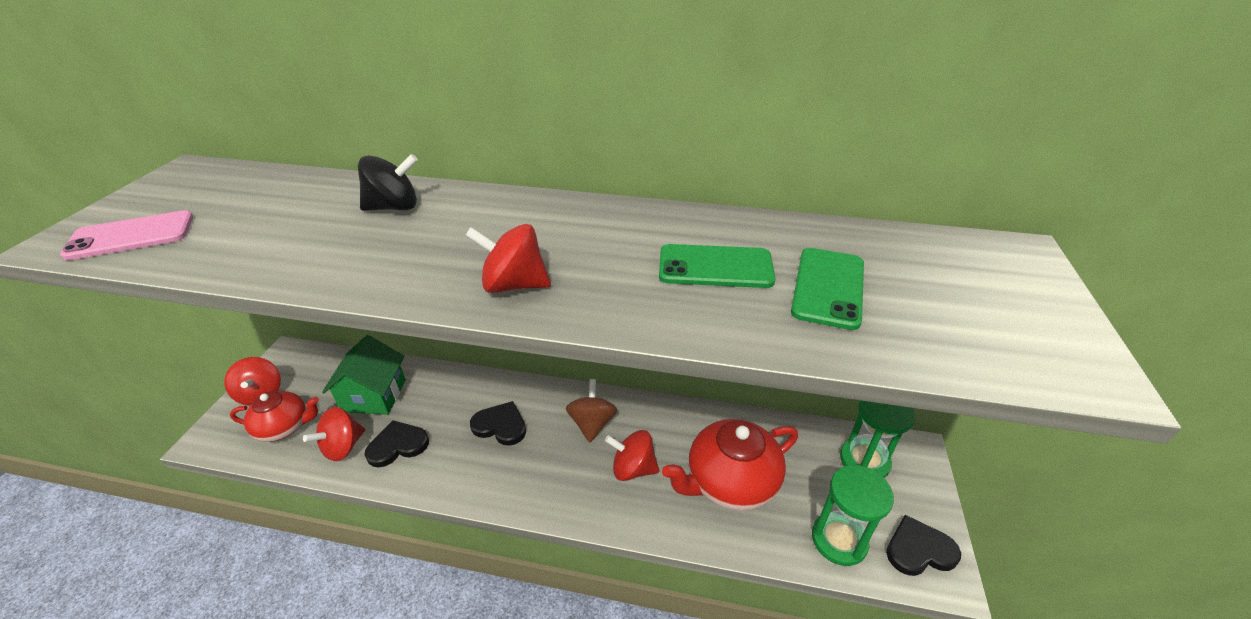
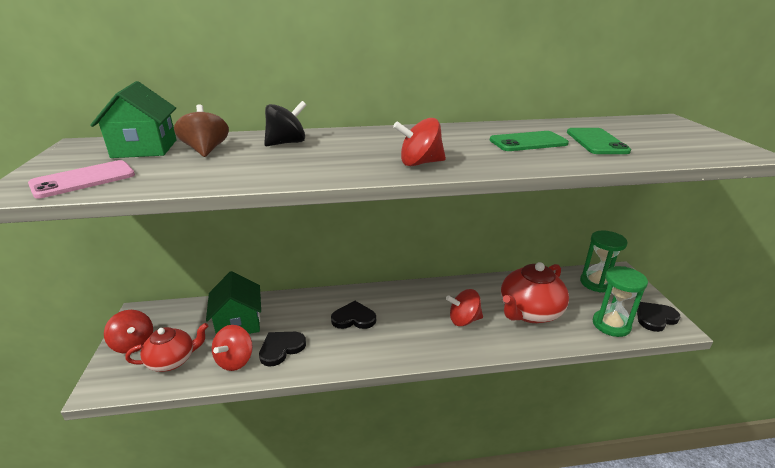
camera: 20 degrees left, 10 degrees down
brown spinning top [566,379,617,442] -> brown spinning top moved to [174,104,229,157]
none -> green house [90,81,177,158]

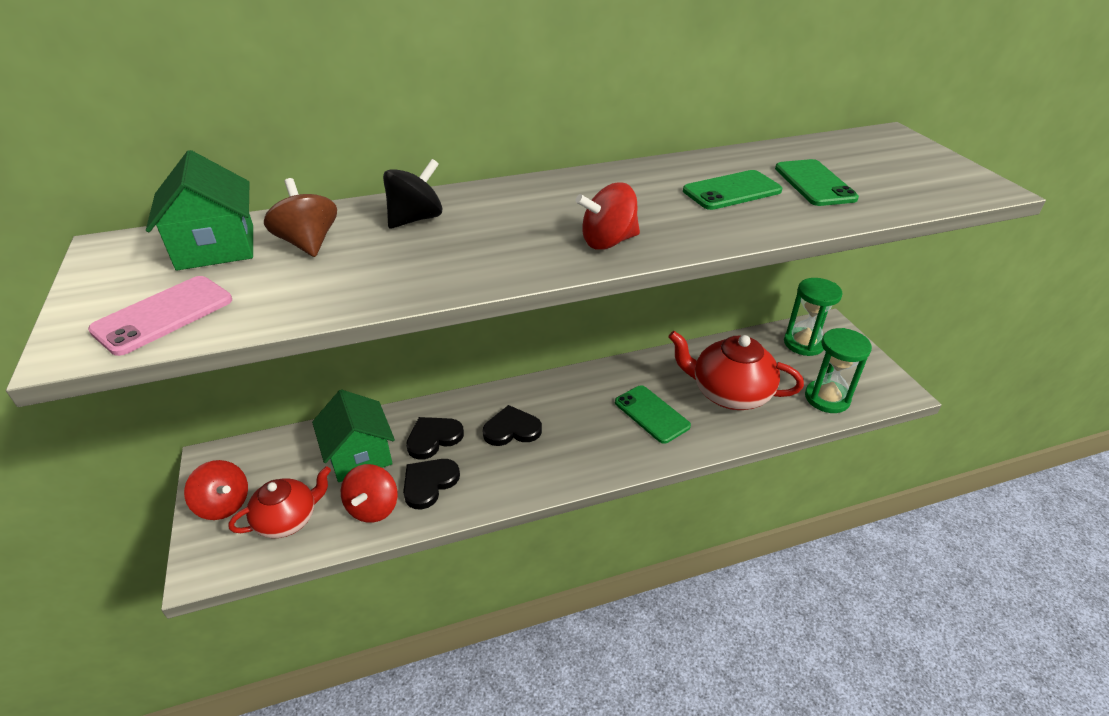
camera: 10 degrees left, 10 degrees up
red spinning top [446,289,483,326] -> green phone [615,385,691,444]
red teapot [501,262,569,323] -> red teapot turned 75 degrees clockwise [668,331,804,410]
black heart [637,302,680,332] -> black heart moved to [406,417,464,460]

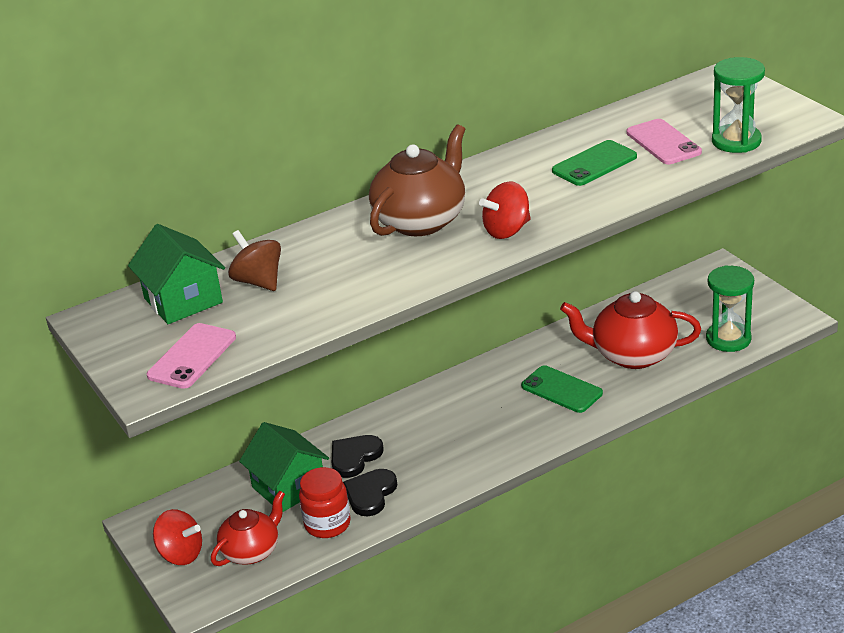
camera: 10 degrees left, 5 degrees down
red spinning top [341,464,398,523] -> red jar [299,467,351,538]
black spinning top [383,159,443,229] -> none
black heart [483,405,542,446] -> none
green phone [775,159,859,206] -> pink phone [626,119,702,164]
green hourglass [784,278,843,356] -> green hourglass moved to [712,57,765,153]
none -> brown teapot [369,124,465,236]

